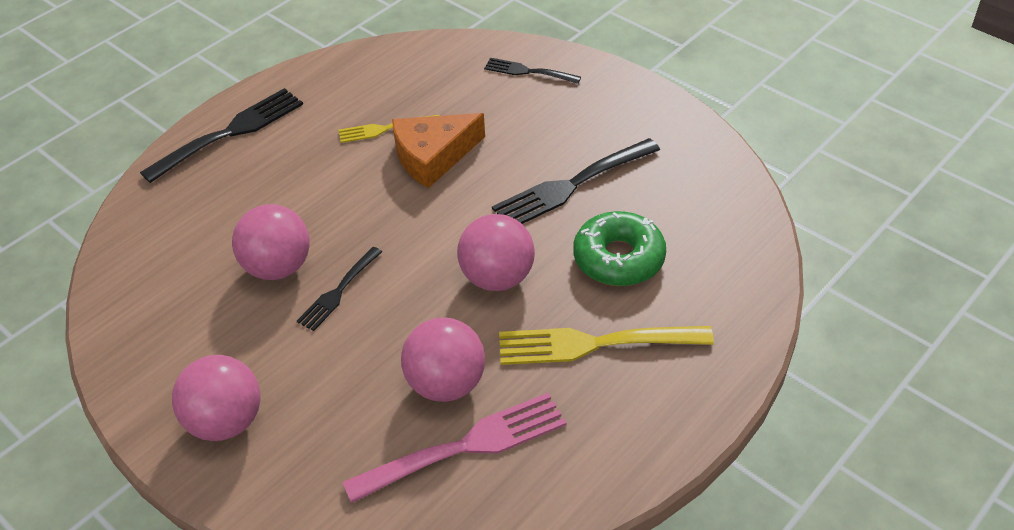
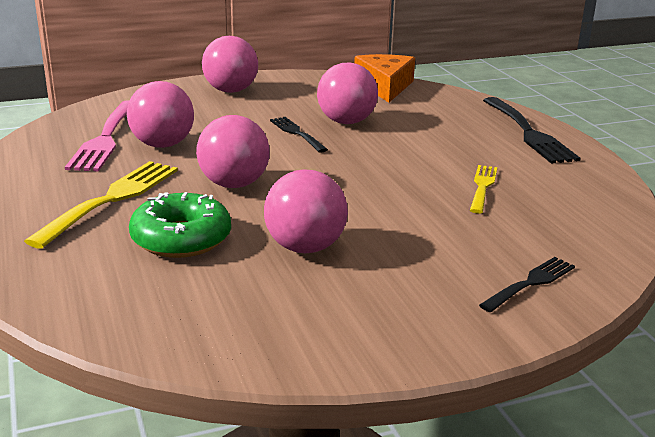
camera: 115 degrees right, 20 degrees down
orange cheese [392,113,485,188] -> orange cheese moved to [354,54,415,103]
black fork [492,138,660,224] -> pink ball [264,169,348,254]

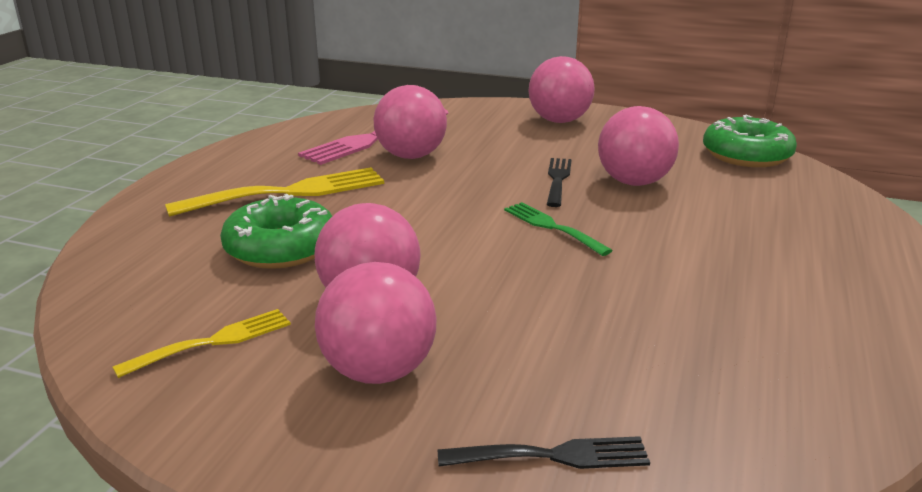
camera: 40 degrees right, 0 degrees up
pink ball [196,115,270,188] -> pink ball moved to [315,262,437,384]
orange cheese [354,54,415,103] -> green donut [703,115,797,167]
yellow fork [470,165,498,214] -> yellow fork moved to [112,309,291,378]
black fork [483,97,581,164] -> none
none -> green fork [504,202,613,256]

